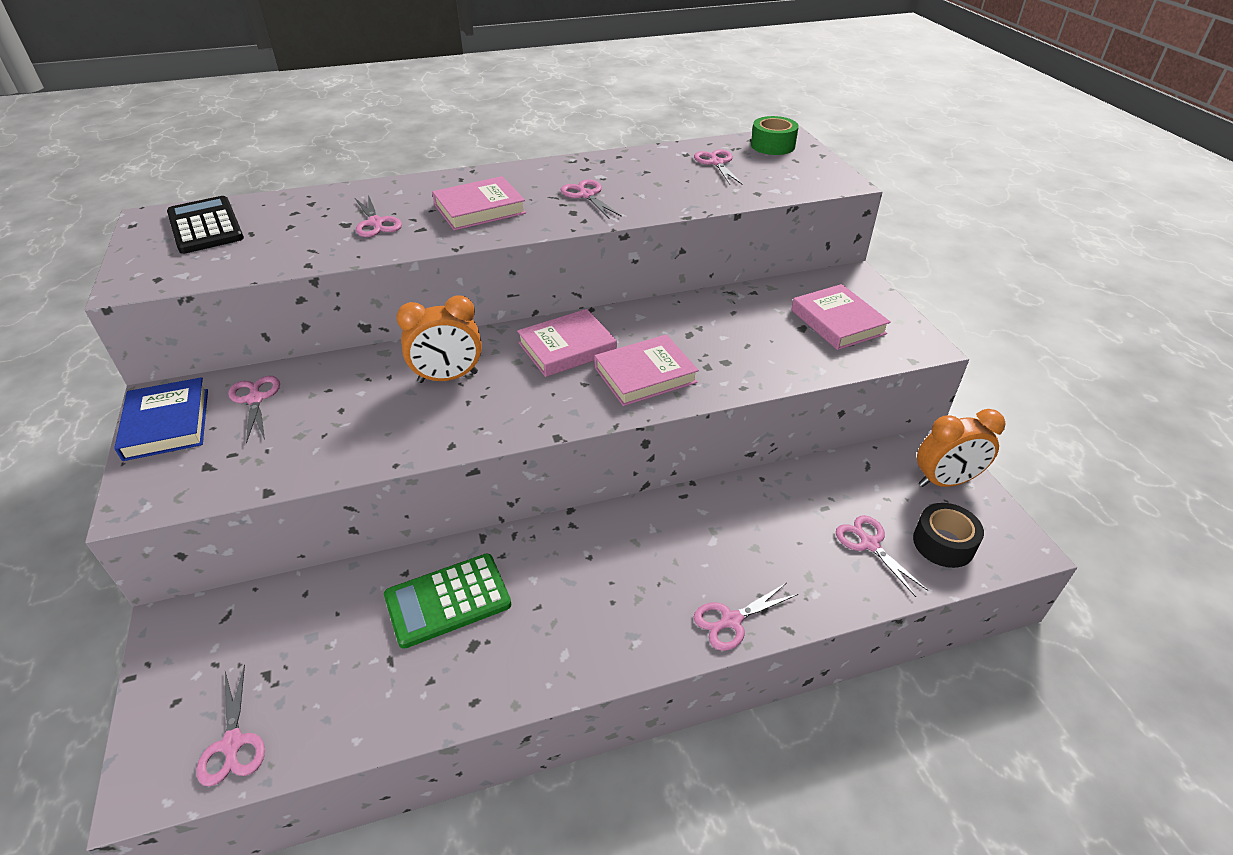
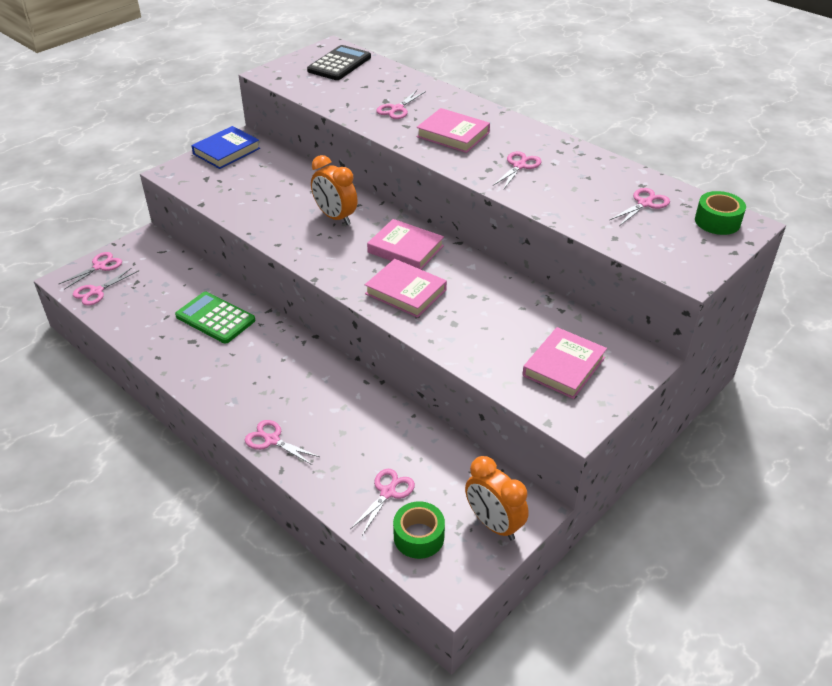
camera: 60 degrees right, 0 degrees up
pink scissors [228,376,280,444] -> pink scissors moved to [59,252,122,290]
black tape [913,503,984,568] -> green tape [393,501,445,559]

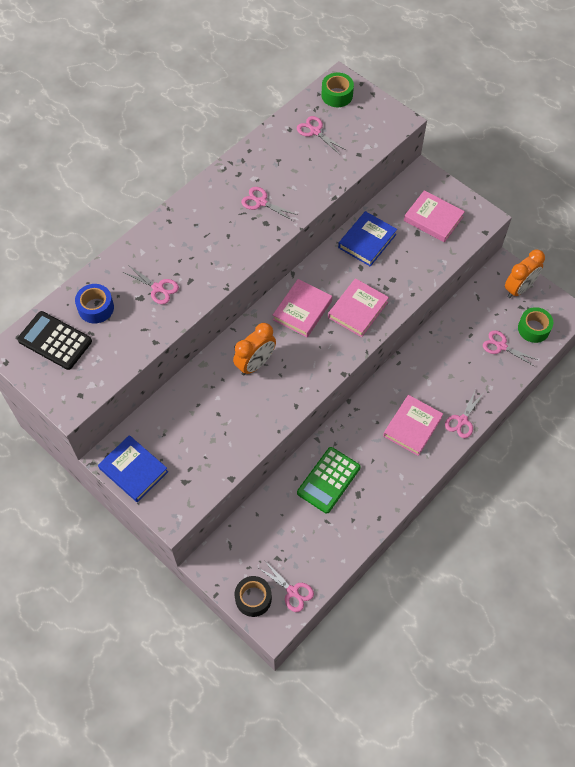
camera: 90 degrees left, 20 degrees up
pink scissors [59,252,122,290] -> black tape [235,576,272,617]
pink book [416,108,490,153] -> pink book moved to [383,395,443,456]
none -> blue tape [75,284,114,324]
none -> blue book [338,211,397,266]

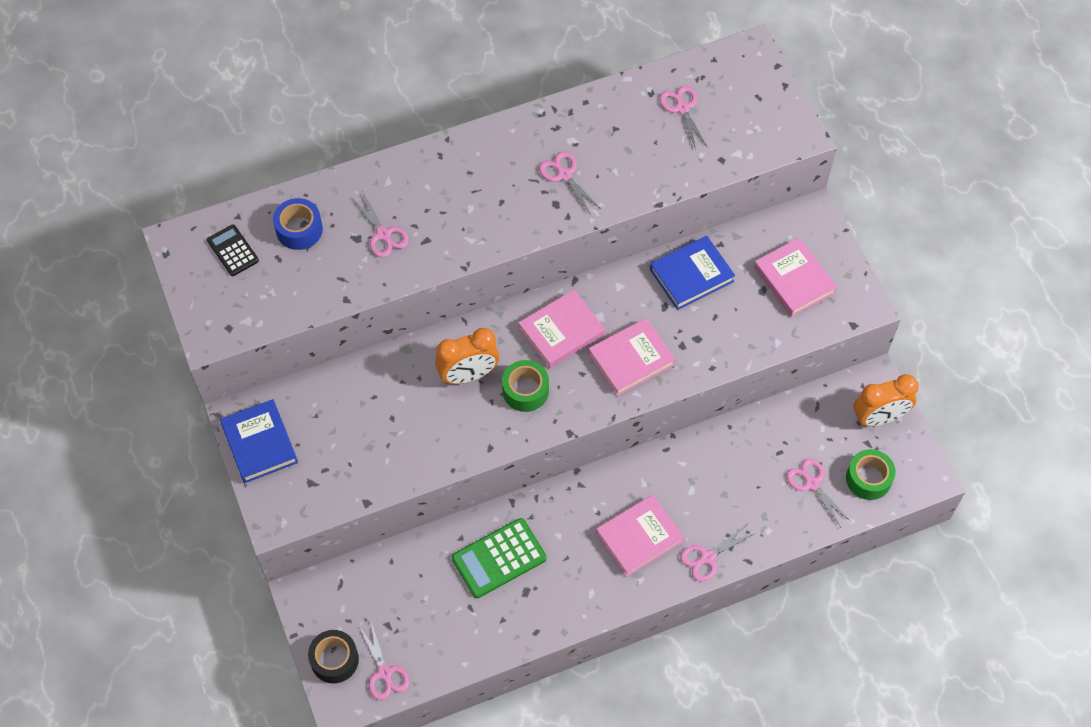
camera: 25 degrees right, 0 degrees up
black calculator [17,311,92,370] -> black calculator [207,225,259,276], size x0.62
green tape [322,73,354,107] -> green tape moved to [502,360,549,412]

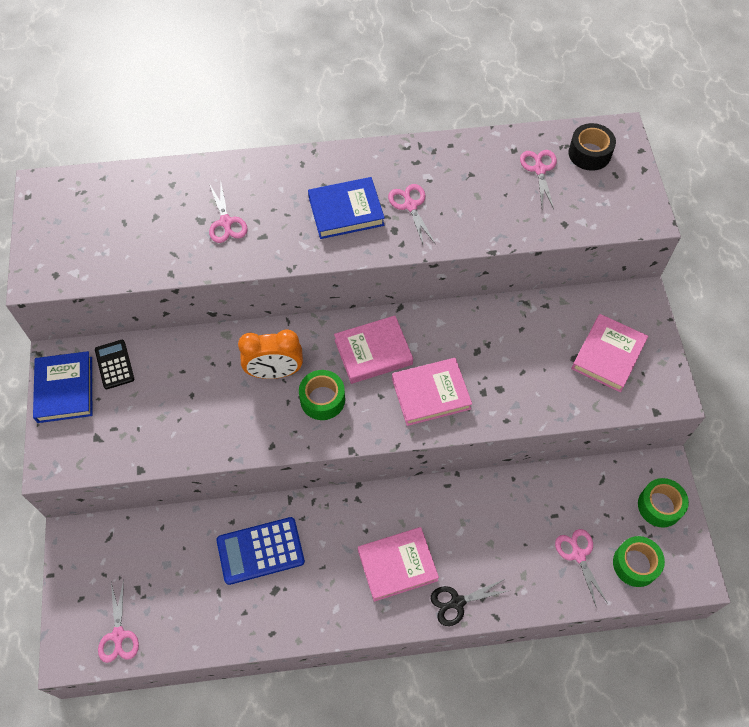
camera: 15 degrees right, 0 degrees up
black calculator [207,225,259,276] -> black calculator moved to [95,340,134,389]
blue tape [273,198,323,250] -> none
black tape [308,630,359,684] -> black tape moved to [568,123,616,171]
green calculator [452,518,547,598] -> blue calculator [217,517,305,585]
blue book [650,236,735,310] -> blue book moved to [308,177,385,239]
pink scissors [680,524,755,582] -> black scissors [431,579,511,626]
pink book [754,238,837,317] -> pink book turned 45 degrees clockwise [572,314,648,392]
orange clock [853,374,919,427] -> green tape [638,478,689,528]

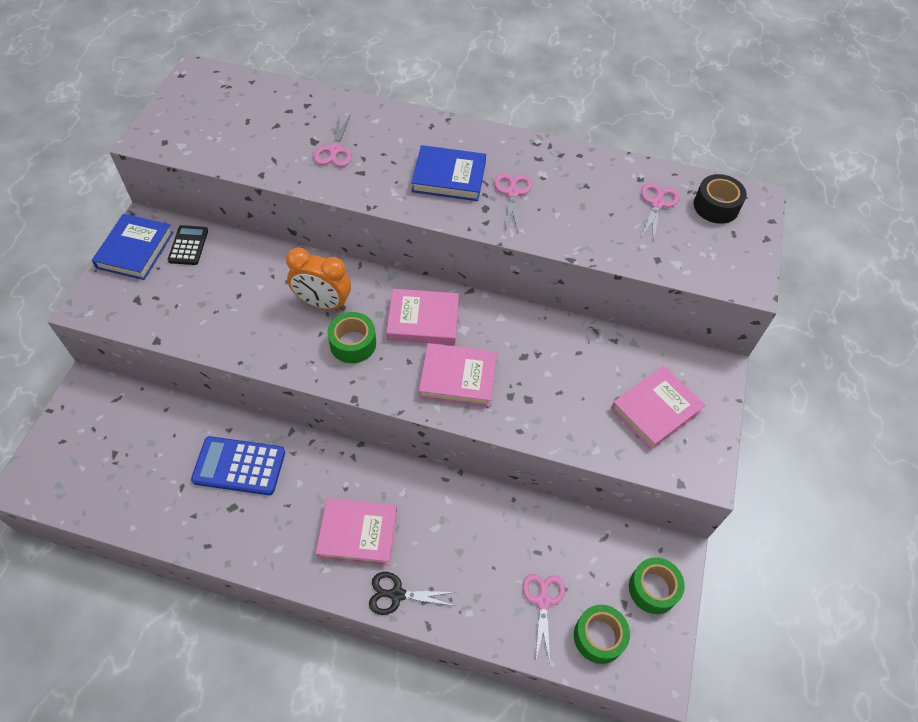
camera: 20 degrees right, 5 degrees down
pink scissors [98,579,139,663] -> none

